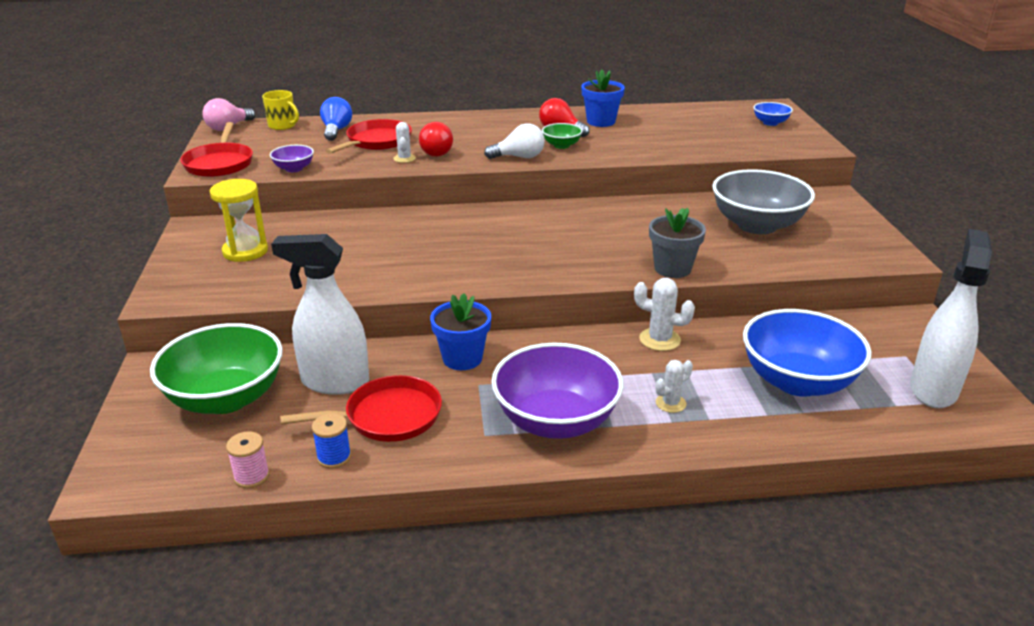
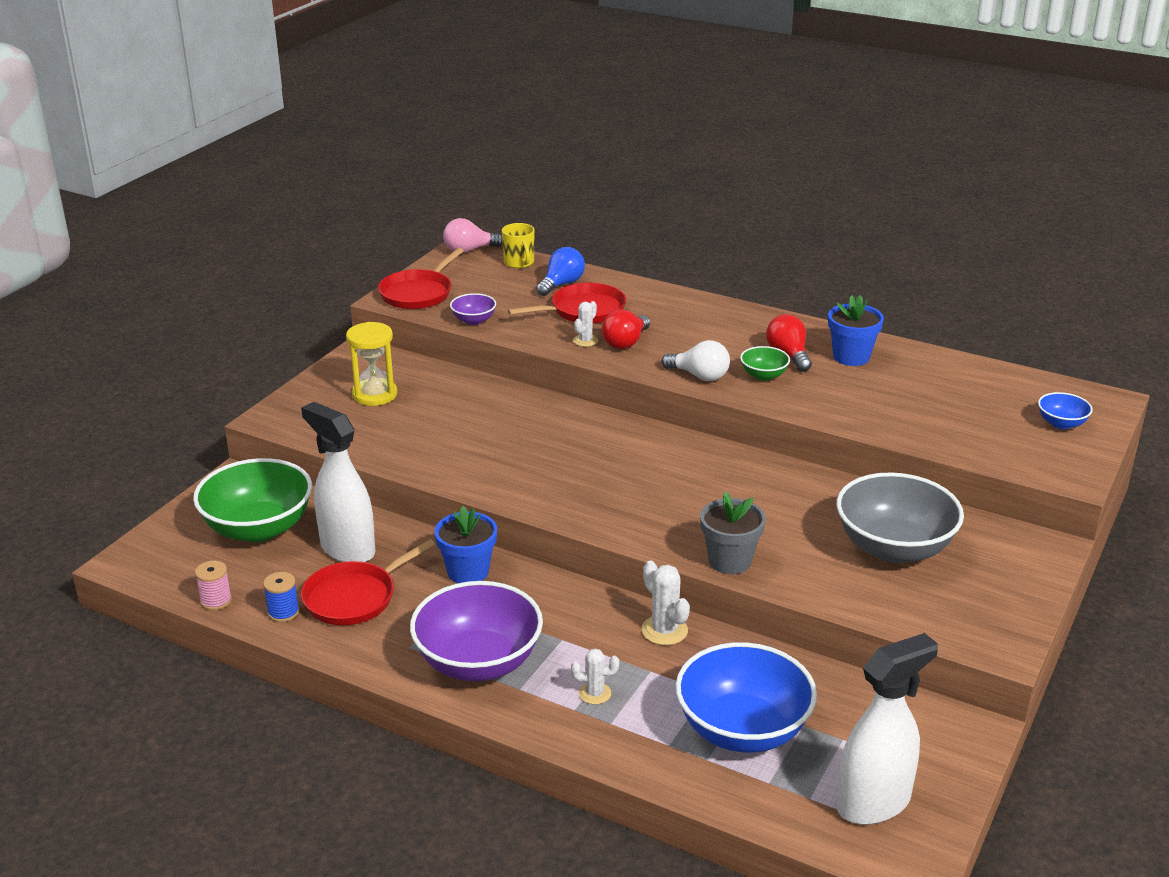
camera: 35 degrees right, 0 degrees up
red pan [280,375,442,442] -> red pan turned 120 degrees clockwise [301,539,436,625]

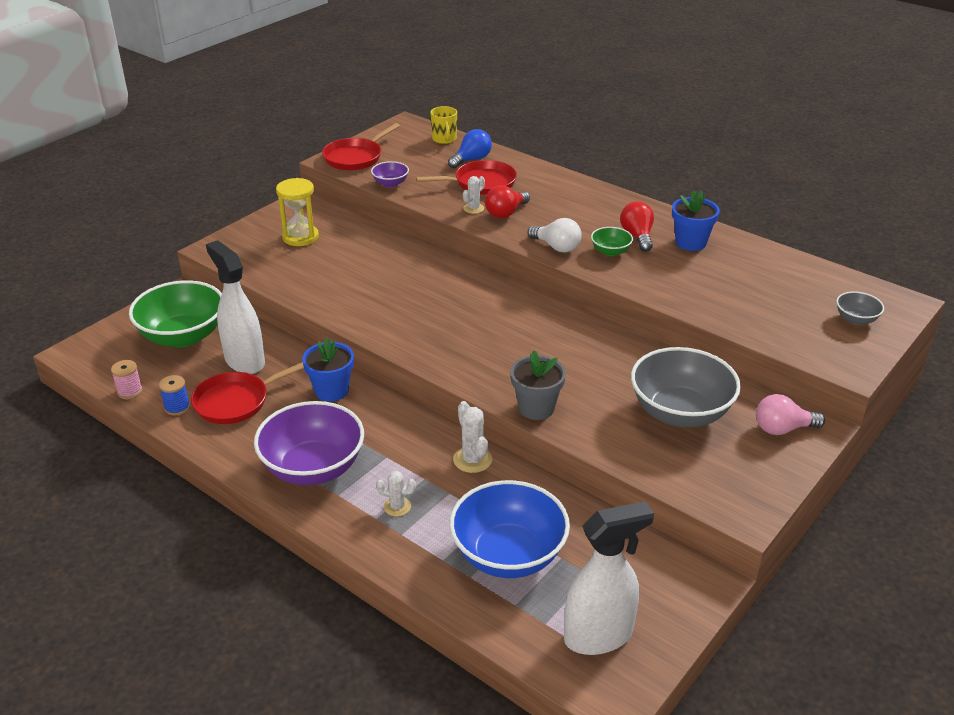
camera: 10 degrees right, 5 degrees up
pink light bulb [443,218,503,253] -> pink light bulb moved to [756,394,825,435]
blue bowl [1038,392,1093,429] -> grey bowl [836,291,884,325]

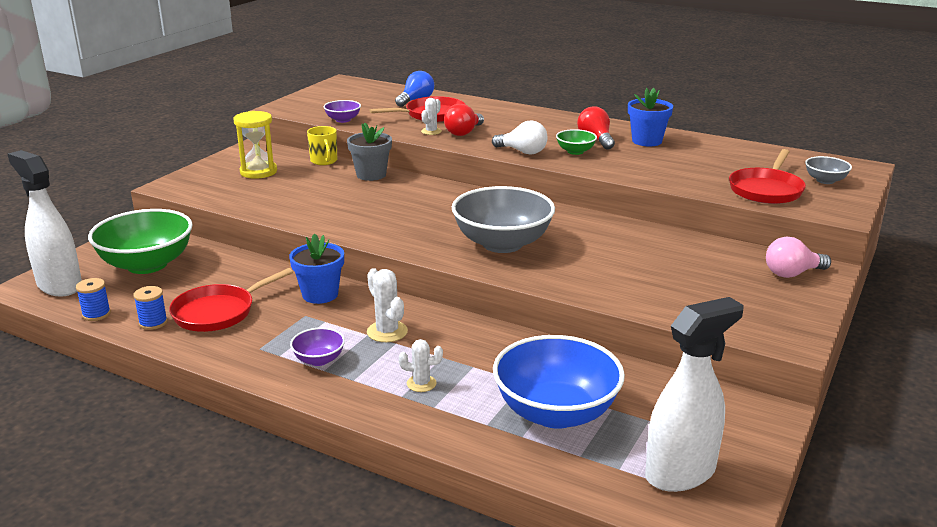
camera: 10 degrees left, 10 degrees down
pink spool [111,360,143,399] -> blue spool [76,278,111,321]
white spray bottle [206,240,265,374] -> white spray bottle moved to [8,150,82,296]
purple bowl [254,401,364,485] -> purple bowl [290,328,345,366], size x0.46
red pan [322,123,400,170] -> red pan moved to [729,149,806,204]
yellow mug [430,106,457,144] -> yellow mug moved to [307,126,337,165]
white cactus [453,401,492,473] -> white cactus moved to [367,268,408,342]
grey flower pot [510,350,566,420] -> grey flower pot moved to [347,123,392,181]
grey bowl [631,347,741,428] -> grey bowl moved to [452,186,555,253]

